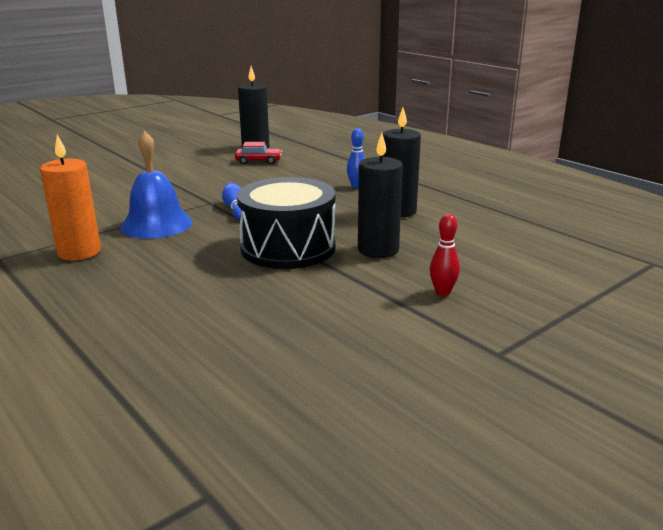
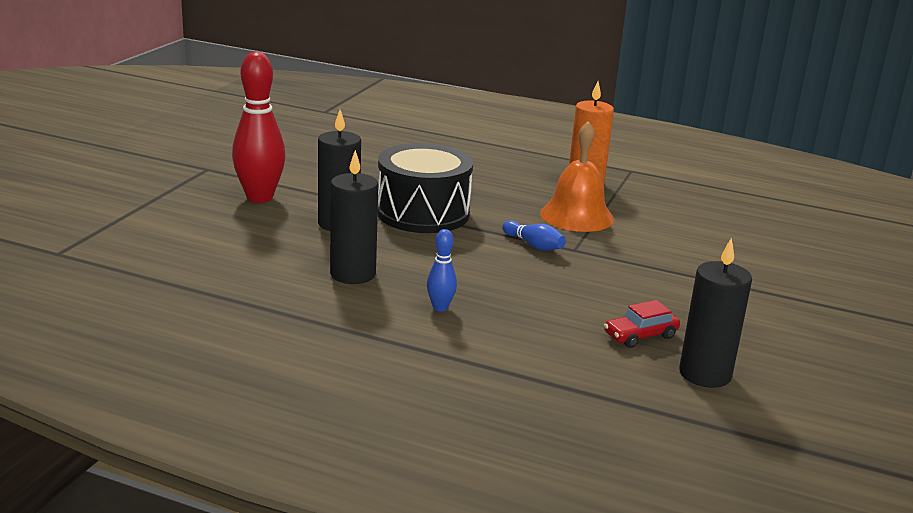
camera: 150 degrees right, 0 degrees up
blue bell [120,131,192,239] -> orange bell [540,121,614,232]
red bowling pin [430,214,460,296] -> red bowling pin [232,52,286,203], size x2.08

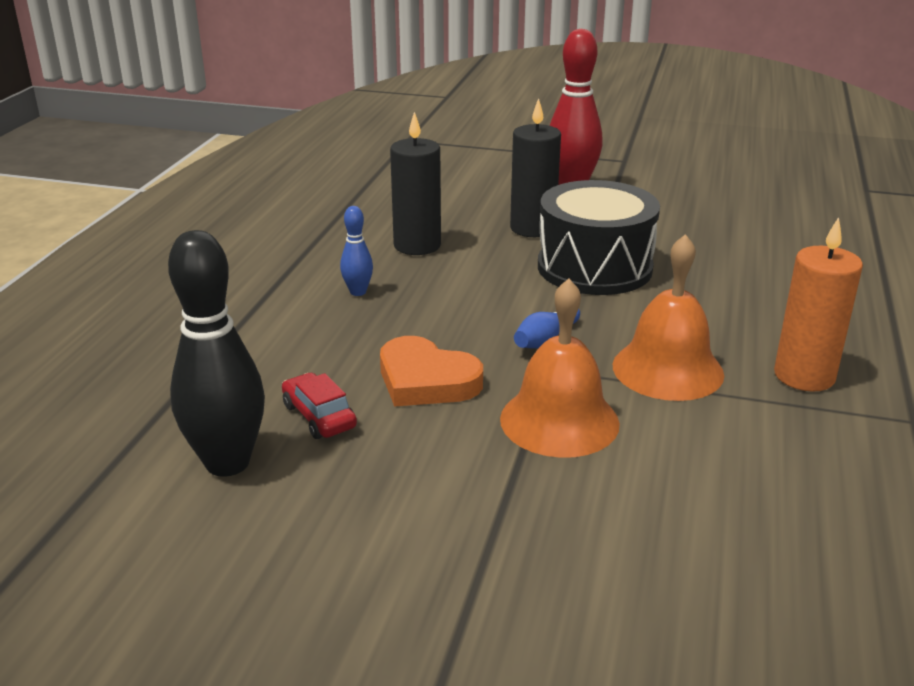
camera: 85 degrees right, 5 degrees up
black candle [679,238,752,388] -> black bowling pin [168,230,265,477]
none -> orange heart [380,336,483,407]
none -> orange bell [500,278,620,458]

